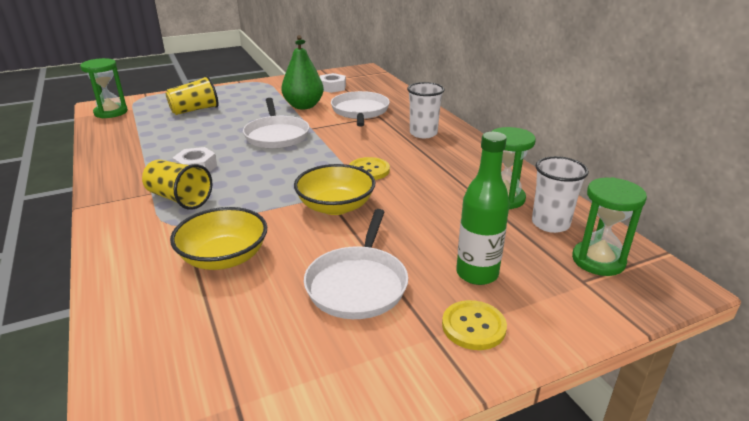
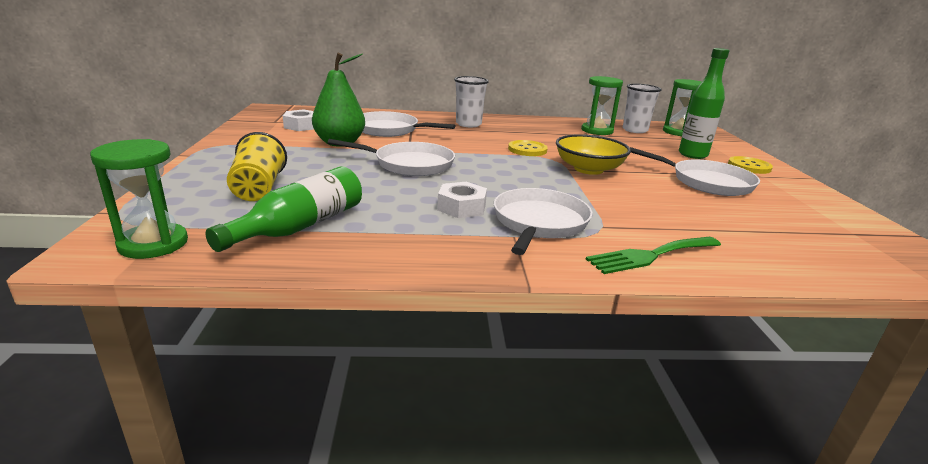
camera: 70 degrees left, 5 degrees down
yellow cup [142,160,212,210] -> white pan [494,188,592,255]
yellow bowl [170,207,267,270] -> none
none -> green bottle [205,166,362,252]
none -> green fork [586,237,721,274]

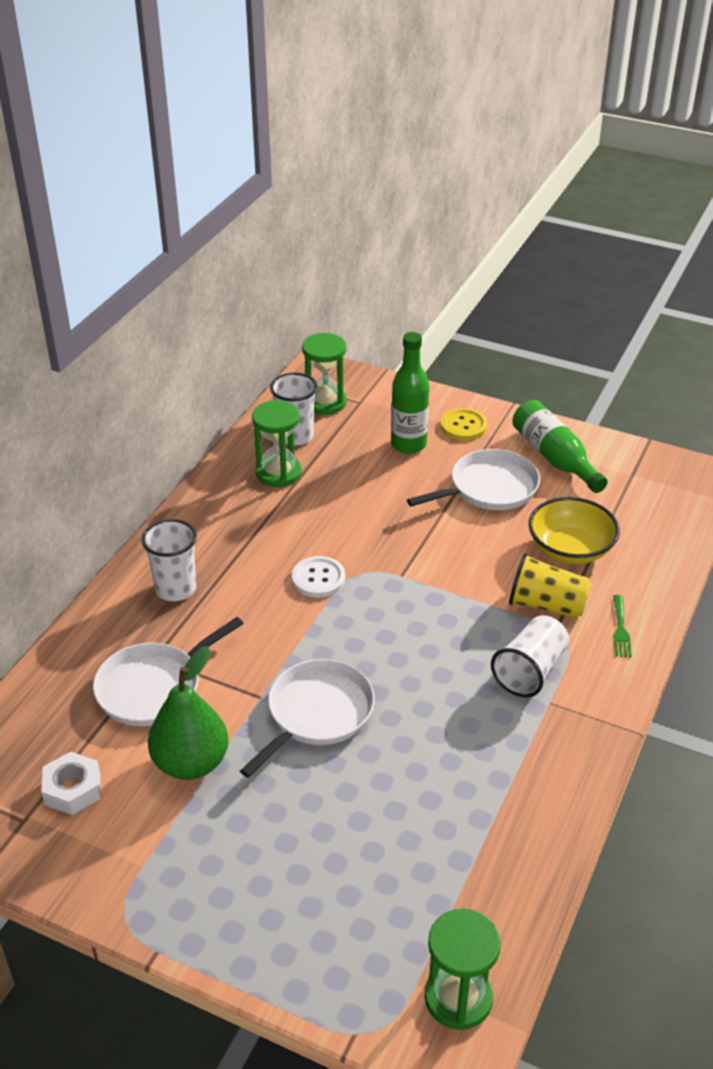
camera: 60 degrees left, 15 degrees up
green bottle [205,166,362,252] -> green bottle moved to [512,400,608,493]
yellow cup [227,132,287,201] -> yellow cup moved to [509,553,592,619]
white nut [437,182,487,218] -> none
white pan [494,188,592,255] -> white cup [491,615,569,698]
yellow button [508,140,548,156] -> white button [292,556,345,598]
yellow bowl [556,134,631,175] -> yellow bowl moved to [529,497,620,564]
green fork [586,237,721,274] -> green fork [613,595,632,658], size x0.59

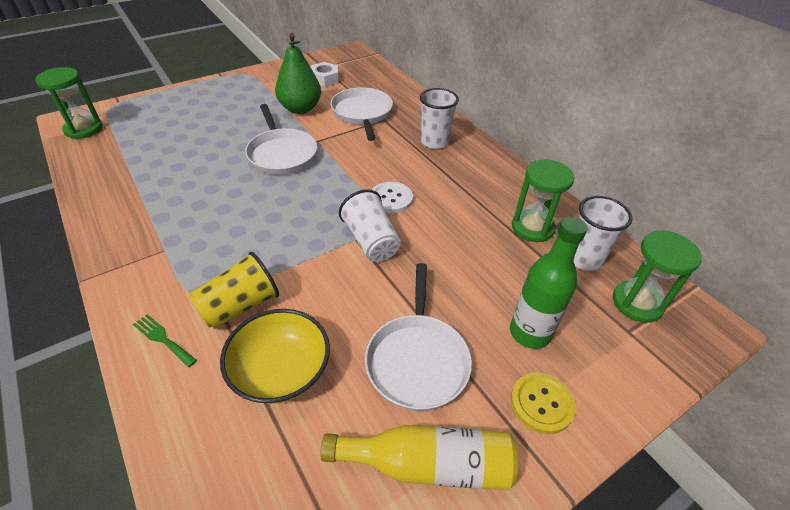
camera: 120 degrees right, 5 degrees up
white cup [491,615,569,698] -> white cup moved to [339,189,401,262]
green bottle [512,400,608,493] -> yellow bottle [321,425,518,490]

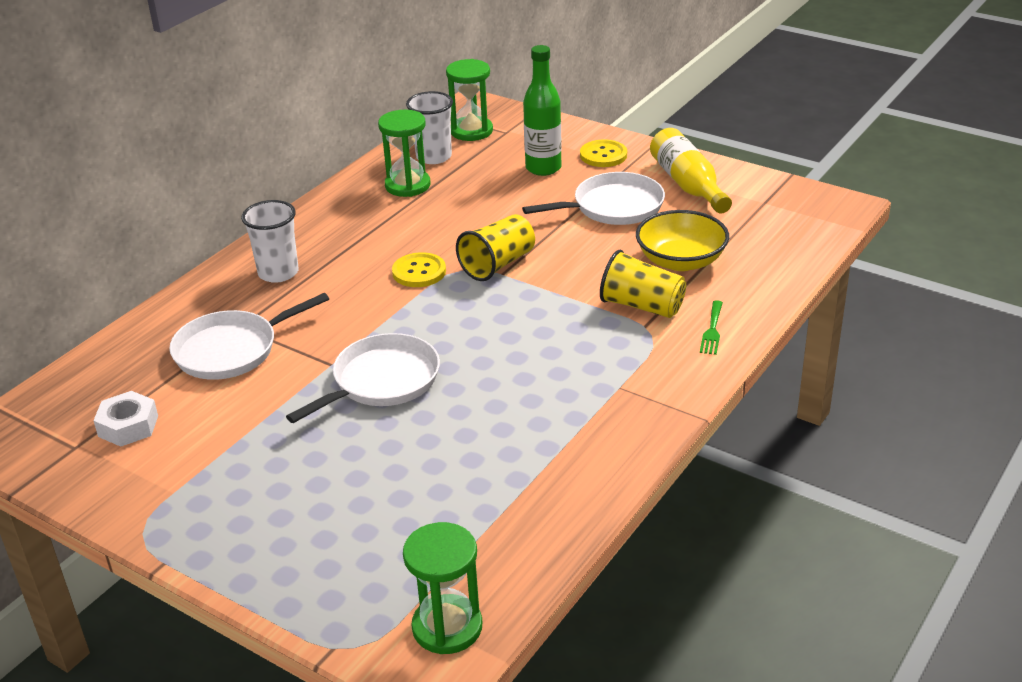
camera: 110 degrees left, 10 degrees down
green pear [275,33,321,114] -> none
white cup [339,189,401,262] -> yellow cup [456,214,535,281]
white button [372,182,413,213] -> yellow button [392,252,446,287]

